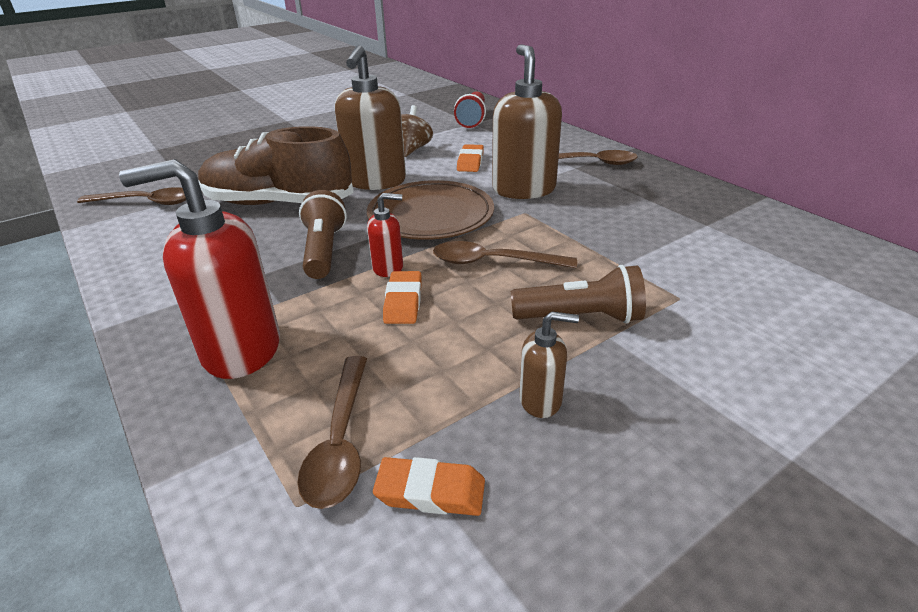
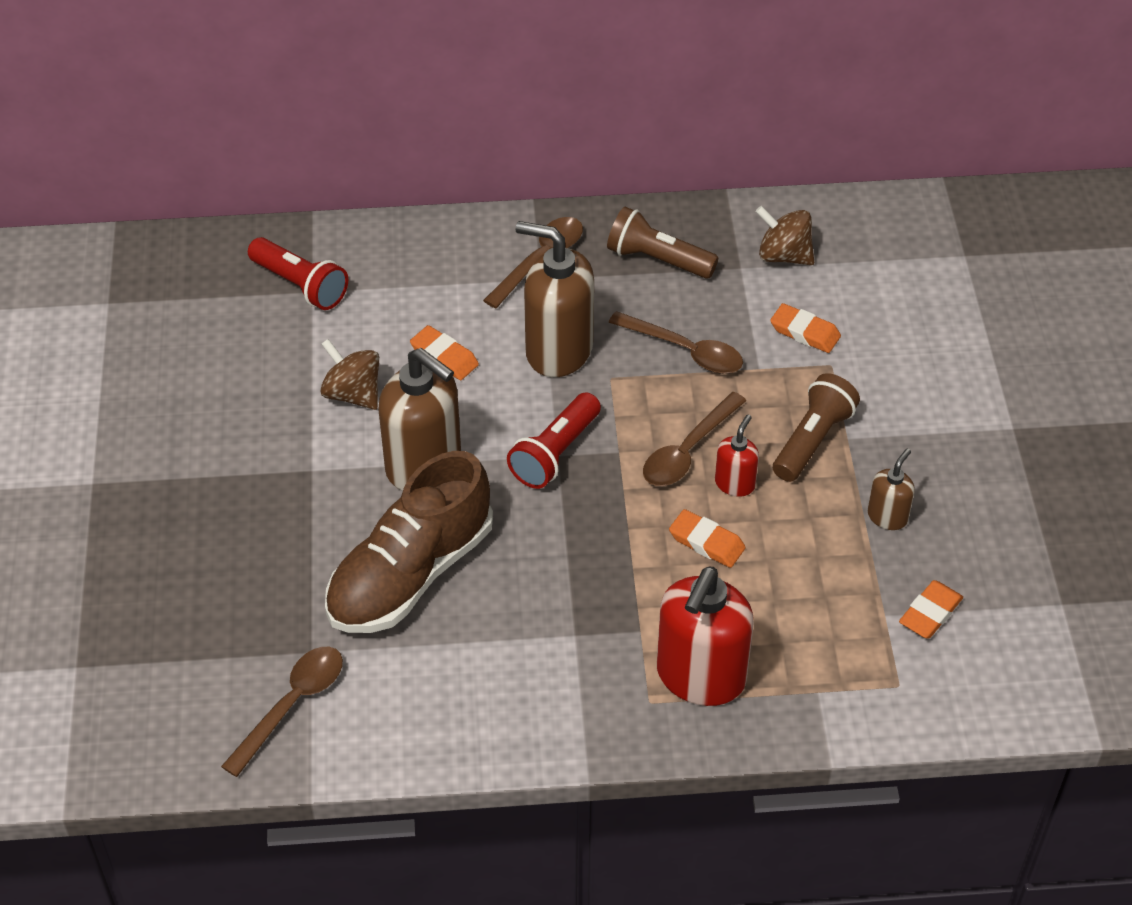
camera: 60 degrees left, 15 degrees up
brown spoon [297,356,367,509] -> brown spoon moved to [608,311,743,374]
brown flashlight [299,190,347,279] -> brown flashlight moved to [607,207,718,279]
brown plate [367,180,494,240] -> red flashlight [507,392,601,489]
red soap dispenser [367,193,403,277] -> red soap dispenser moved to [715,414,759,497]
none -> brown spinning top [755,206,814,265]
none -> orange eraser [770,303,841,353]

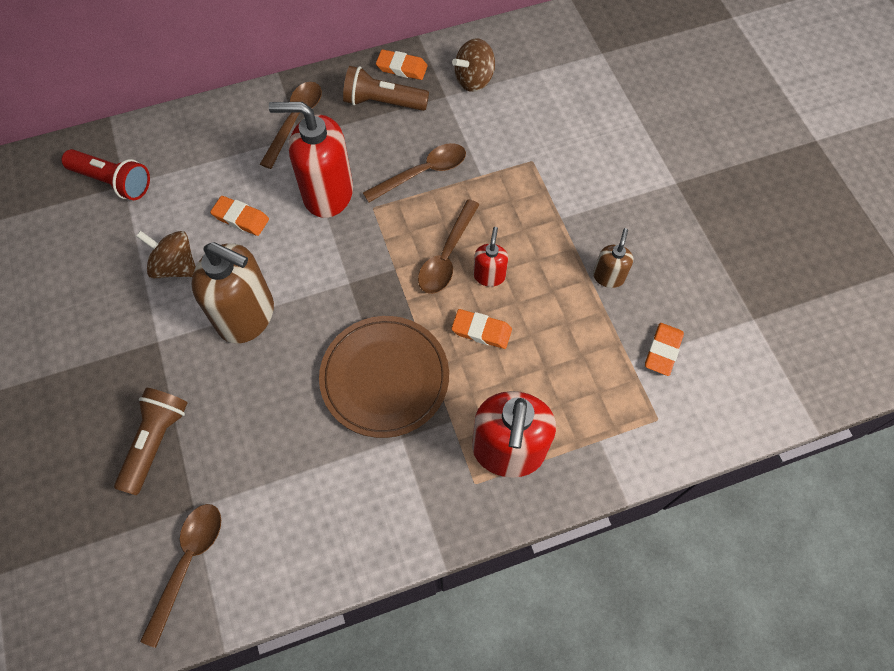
camera: 15 degrees left, 15 degrees up
brown shoe [325,451,493,633] -> none
red flashlight [507,392,601,489] -> none
brown soap dispenser [515,221,594,377] -> red soap dispenser [269,102,353,218]
brown spoon [608,311,743,374] -> brown spoon turned 45 degrees counterclockwise [363,143,466,203]
brown spinning top [755,206,814,265] -> brown spinning top turned 45 degrees counterclockwise [452,38,495,92]
orange eraser [770,303,841,353] -> orange eraser moved to [376,49,428,80]
brown flashlight [773,373,860,482] -> brown flashlight moved to [114,388,188,495]
none -> brown plate [319,316,449,438]

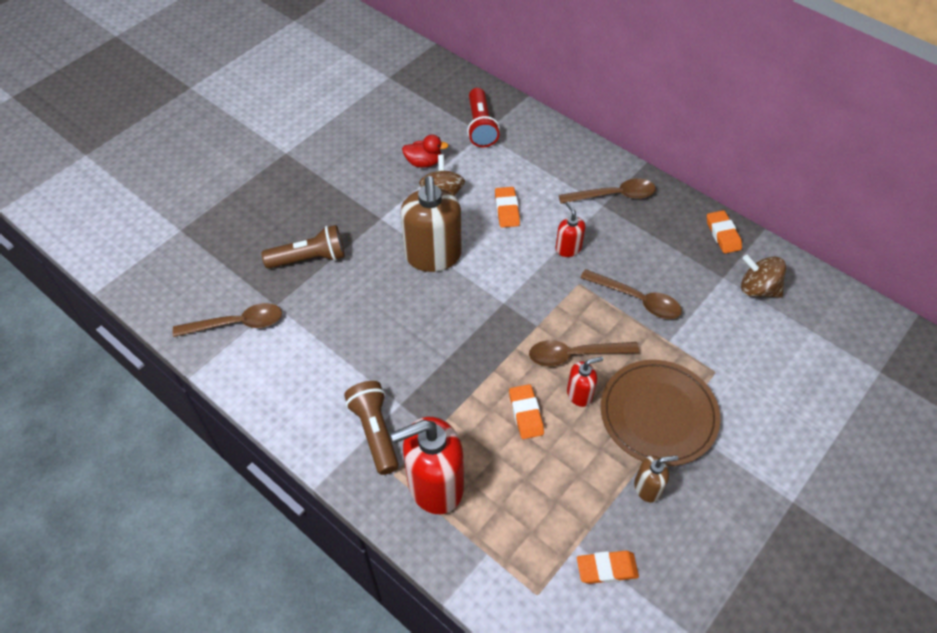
camera: 60 degrees right, 10 degrees down
red soap dispenser [269,102,353,218] -> red soap dispenser [555,202,586,257], size x0.49
brown plate [319,316,449,438] -> brown plate moved to [601,360,721,466]
brown flashlight [343,66,429,111] -> brown flashlight moved to [344,381,399,475]
none -> red duck [402,135,449,168]

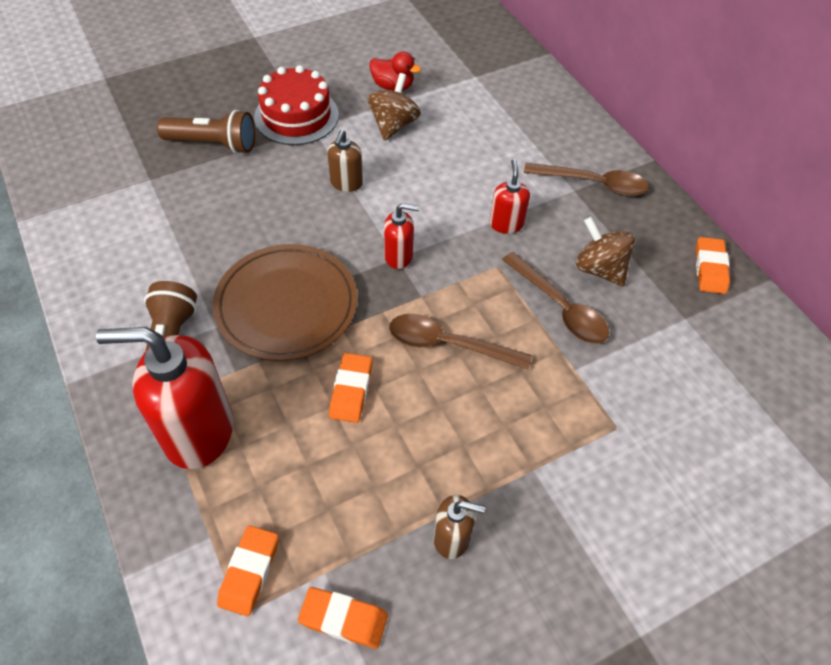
camera: 20 degrees right, 0 degrees up
brown spoon [173,303,282,337] -> none
brown soap dispenser [401,176,461,272] -> brown soap dispenser [327,130,363,192], size x0.49
red flashlight [467,88,500,147] -> none
orange eraser [495,187,520,227] -> orange eraser moved to [217,525,279,616]
red soap dispenser [567,357,603,407] -> red soap dispenser moved to [384,203,420,269]
brown plate [601,360,721,466] -> brown plate moved to [213,244,358,361]
brown spinning top [741,255,786,298] -> brown spinning top moved to [575,217,636,286]
none -> red cake [254,65,339,145]

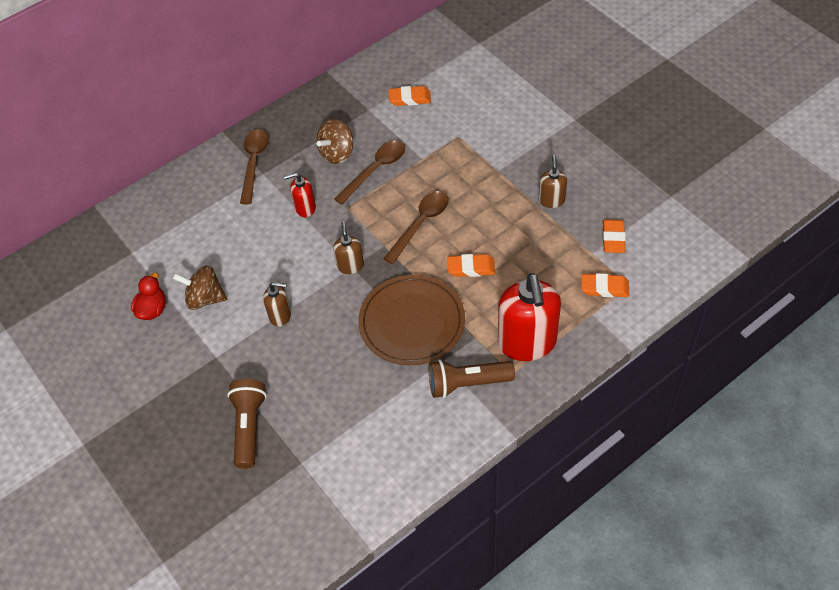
camera: 95 degrees left, 0 degrees up
red cake [254,65,339,145] -> none
red soap dispenser [384,203,420,269] -> brown soap dispenser [333,221,364,274]
brown spoon [389,314,532,369] -> brown spoon turned 150 degrees counterclockwise [384,191,449,264]
orange eraser [696,237,730,294] -> orange eraser moved to [388,86,431,106]

